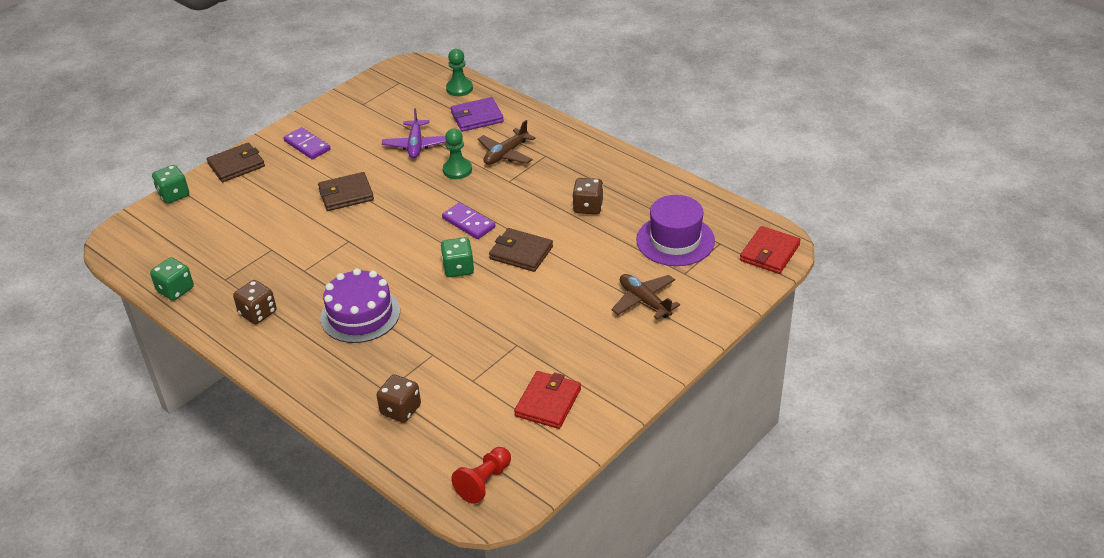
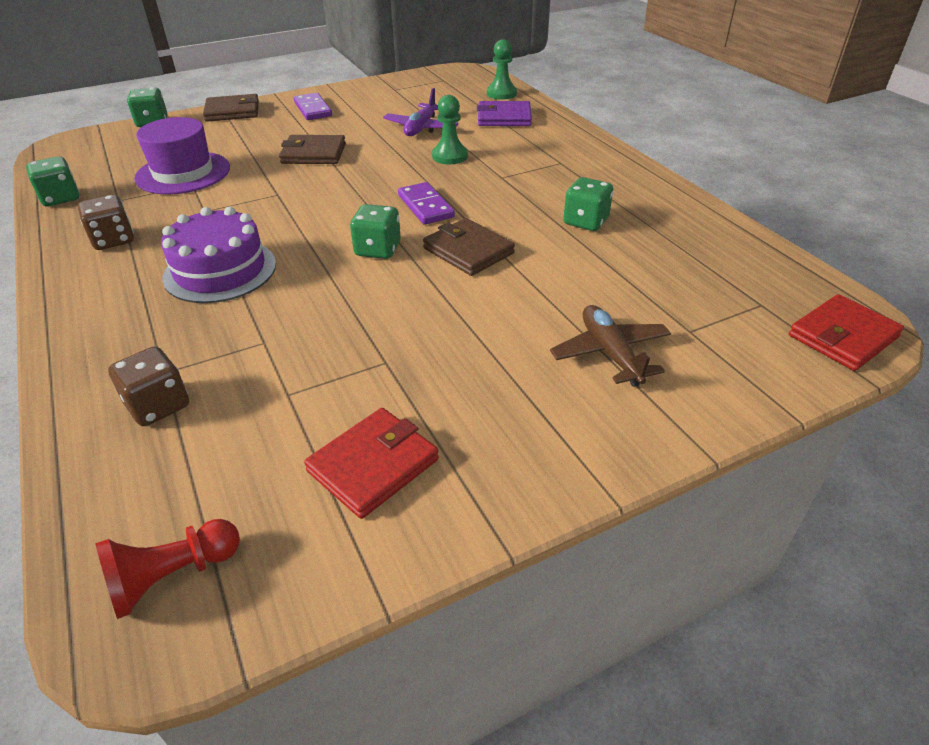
camera: 20 degrees right, 0 degrees up
brown plane [478,120,535,165] -> none
brown dice [572,178,603,214] -> green dice [563,177,613,231]
purple hat [636,195,715,266] -> purple hat moved to [134,117,230,195]

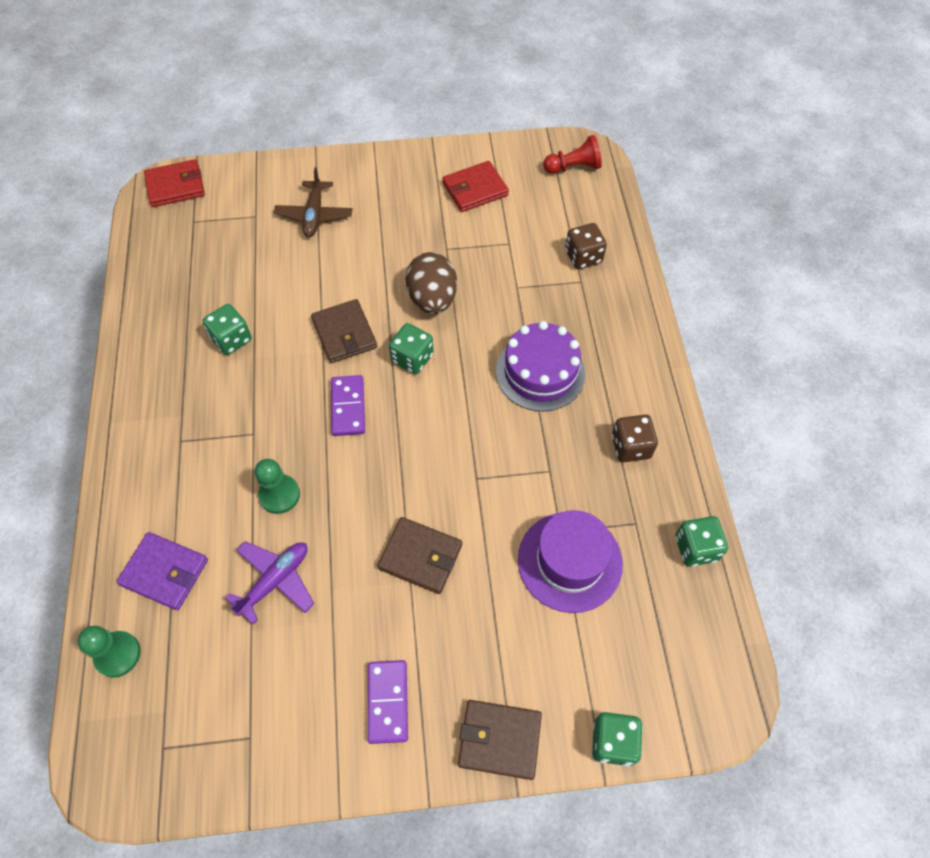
camera: 160 degrees left, 20 degrees up
none -> brown egg [405,252,457,314]

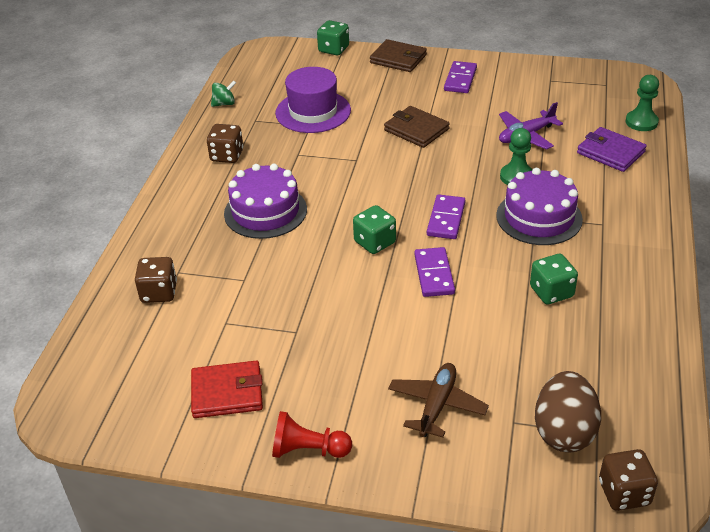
camera: 160 degrees left, 20 degrees down
red wallet [144,159,205,207] -> brown dice [599,449,658,511]
brown wallet [311,299,377,363] -> purple domino [414,247,455,297]
brown egg [405,252,457,314] -> brown egg moved to [535,371,601,452]
red pawn [543,135,602,174] -> red pawn moved to [272,411,352,458]
green dice [675,516,728,567] -> green spinning top [211,81,236,107]
none -> purple cake [496,168,583,245]

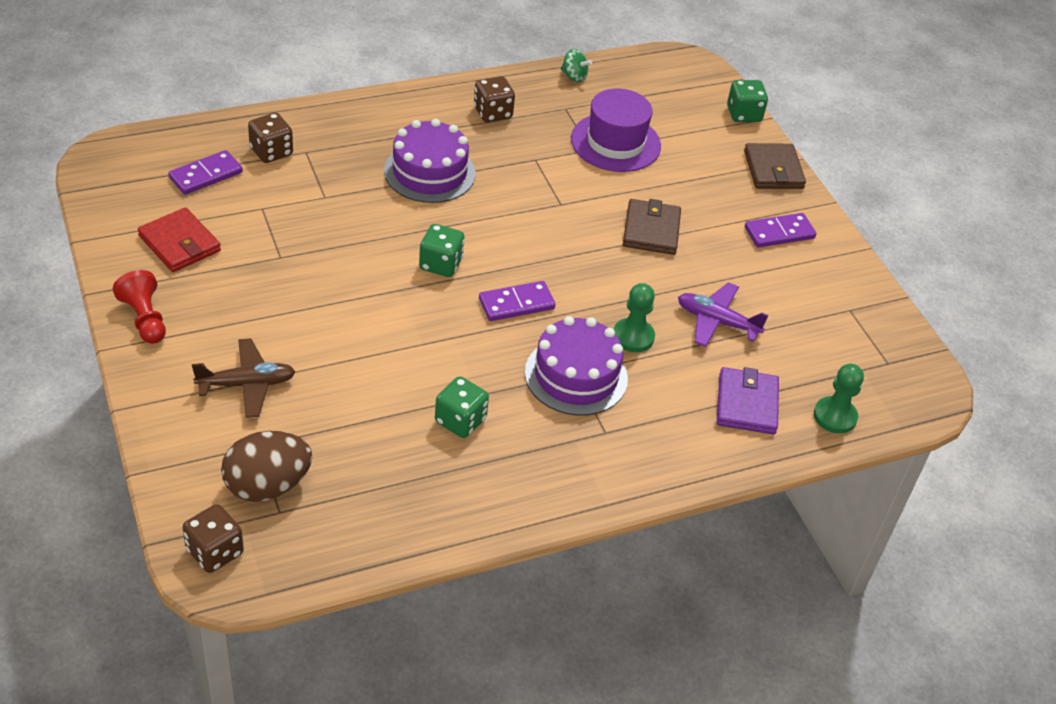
camera: 50 degrees right, 5 degrees up
purple domino [414,247,455,297] -> purple domino moved to [168,150,243,195]

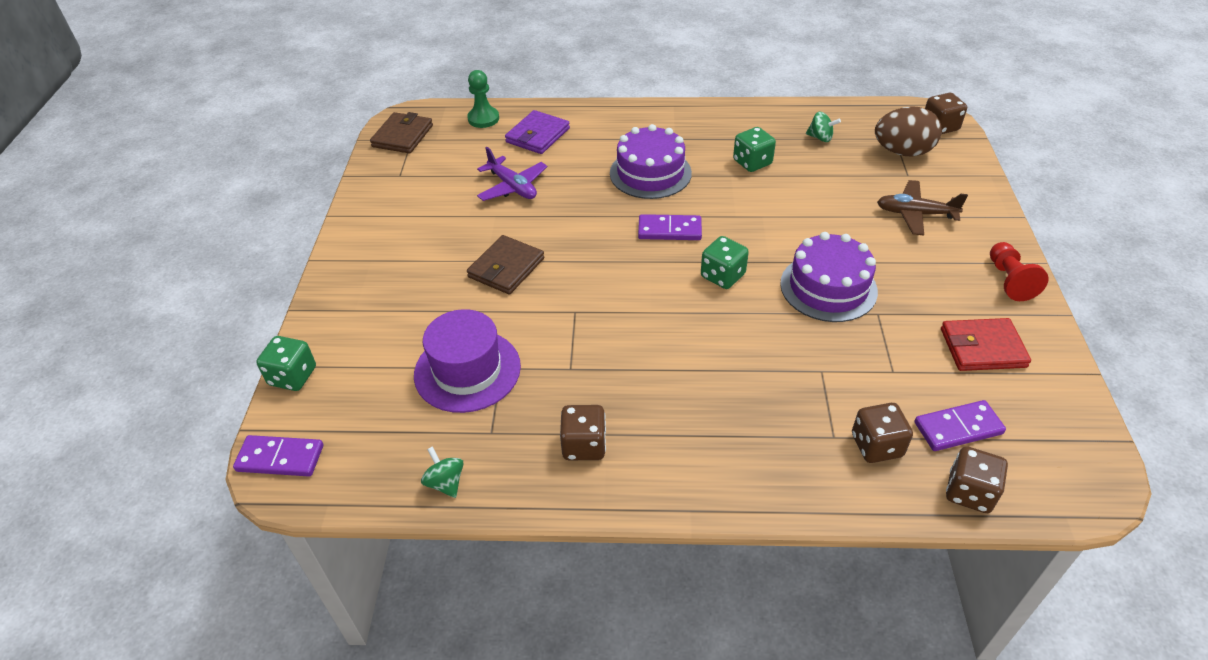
camera: 150 degrees left, 0 degrees up
red wallet [138,207,221,272] -> red wallet turned 75 degrees counterclockwise [941,318,1031,371]
purple cake [384,119,475,203] -> purple cake moved to [780,232,878,322]
green pawn [614,283,655,352] -> none
brown wallet [744,143,806,189] -> brown wallet moved to [370,112,433,154]
purple domino [745,213,816,248] -> purple domino moved to [233,435,323,476]
none -> green spinning top [806,112,841,142]
none -> brown dice [946,446,1008,513]

